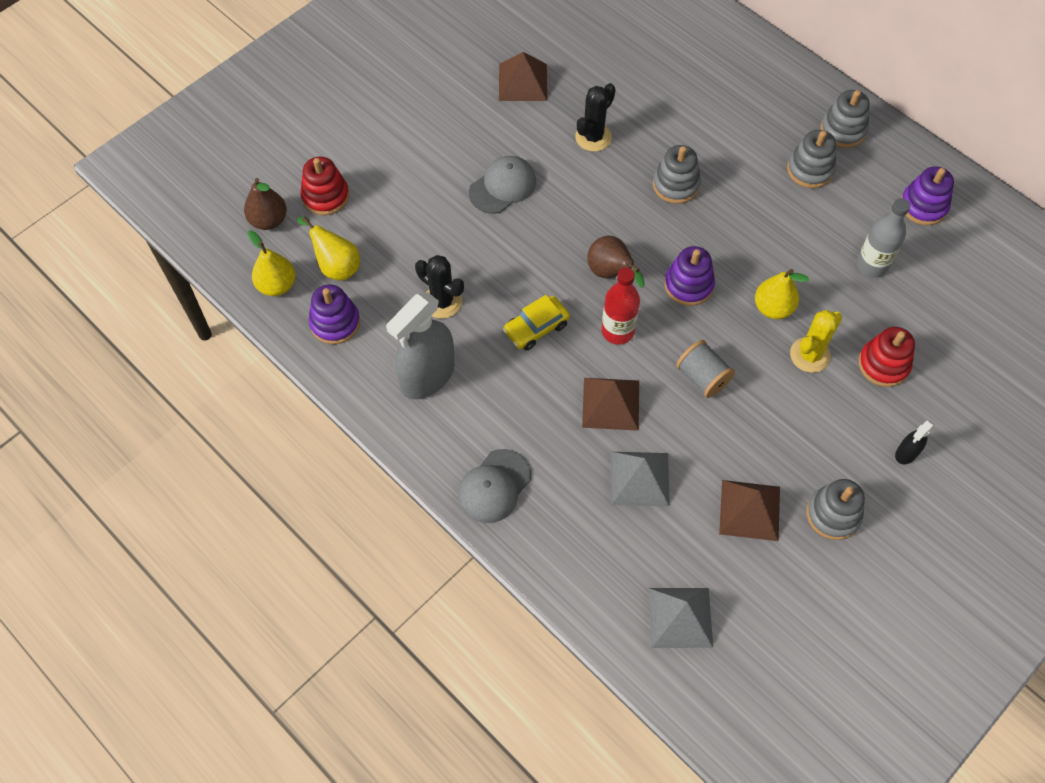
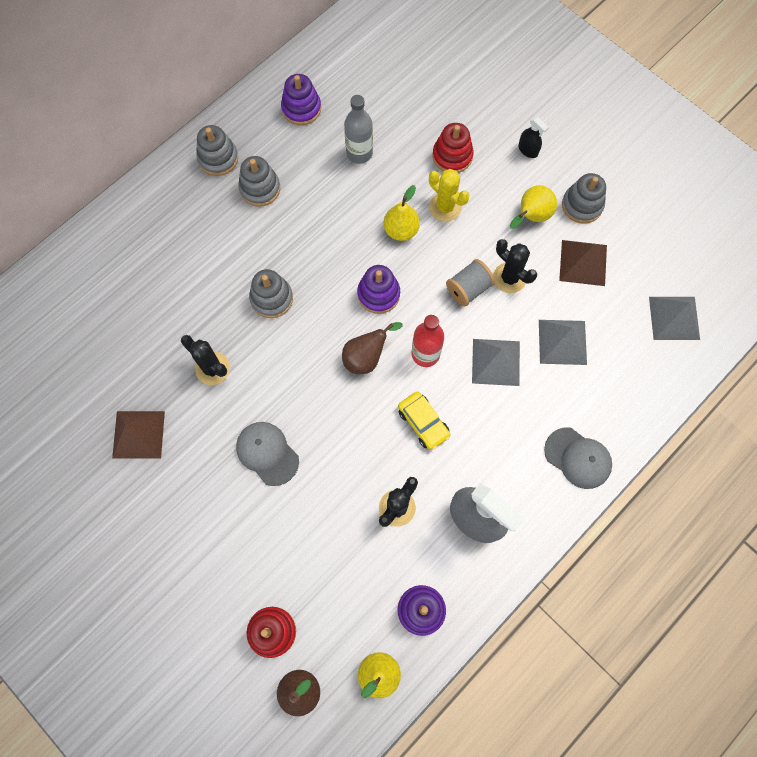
camera: 90 degrees left, 10 degrees up
yellow pear [297,217,360,281] -> yellow pear moved to [510,185,557,229]
brown pyramid [582,378,639,431] -> grey pyramid [472,339,520,386]
none -> black cactus [493,239,537,293]

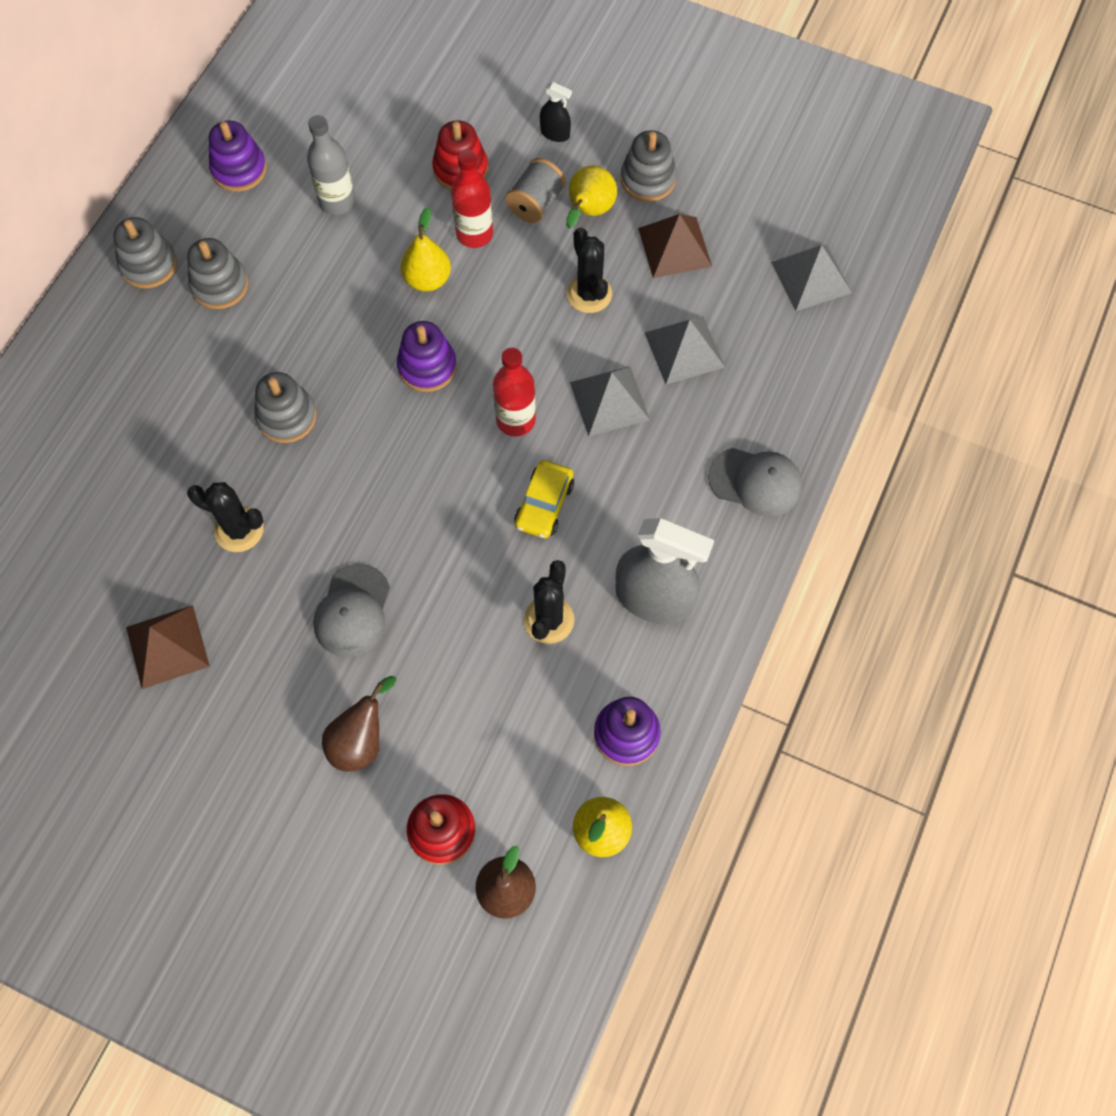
camera: 20 degrees left, 5 degrees down
grey cap [236,422,299,486] -> grey cap turned 105 degrees counterclockwise [313,564,390,657]
brown pear [342,322,403,374] -> brown pear moved to [322,676,397,772]
yellow car [398,392,451,450] -> yellow car turned 75 degrees clockwise [514,460,574,538]
yellow cactus [429,169,470,222] -> red bottle [451,150,493,248]
grey spool [446,259,495,306] -> grey spool moved to [506,158,566,223]
black cactus [493,239,537,293] -> black cactus turned 45 degrees clockwise [567,227,612,313]

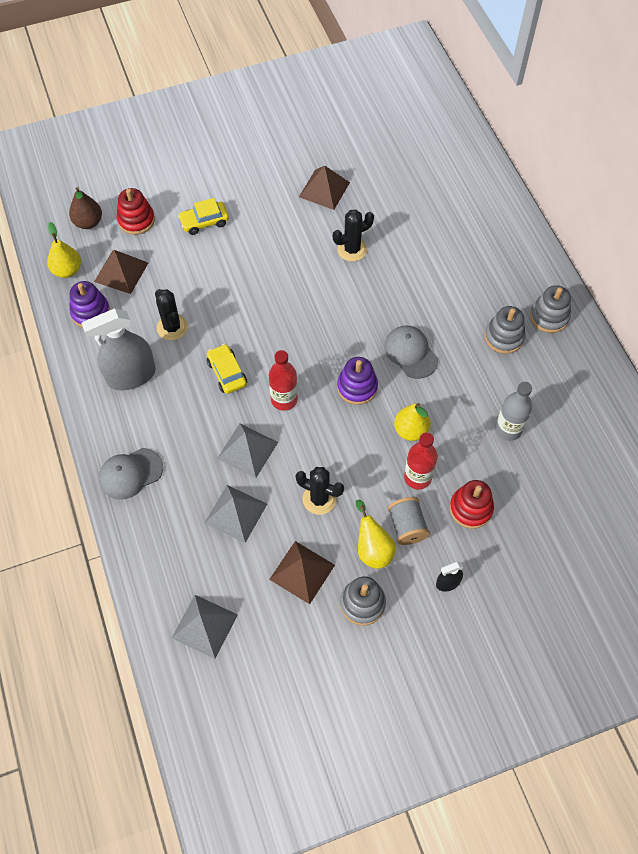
camera: 135 degrees right, 5 degrees down
purple stacking toy [209,121,267,192] -> none
grey stacking toy [254,372,317,443] -> none
grey cap [313,564,390,657] -> grey cap moved to [384,325,438,379]
brown pear [322,676,397,772] -> yellow car [178,198,229,235]
none -> brown pyramid [94,250,148,294]

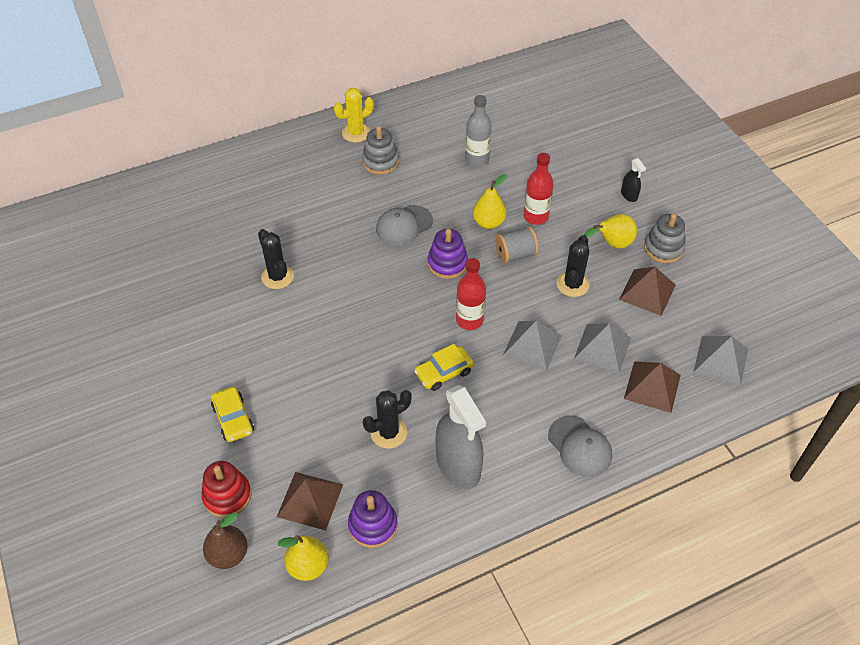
camera: 95 degrees left, 10 degrees down
brown pyramid [299,166,350,210] -> brown pyramid moved to [624,362,681,413]
grey spool [388,497,430,545] -> grey spool moved to [495,226,539,264]
red stacking toy [450,480,494,529] -> none
grey stacking toy [530,285,571,333] -> yellow cactus [334,88,374,143]

